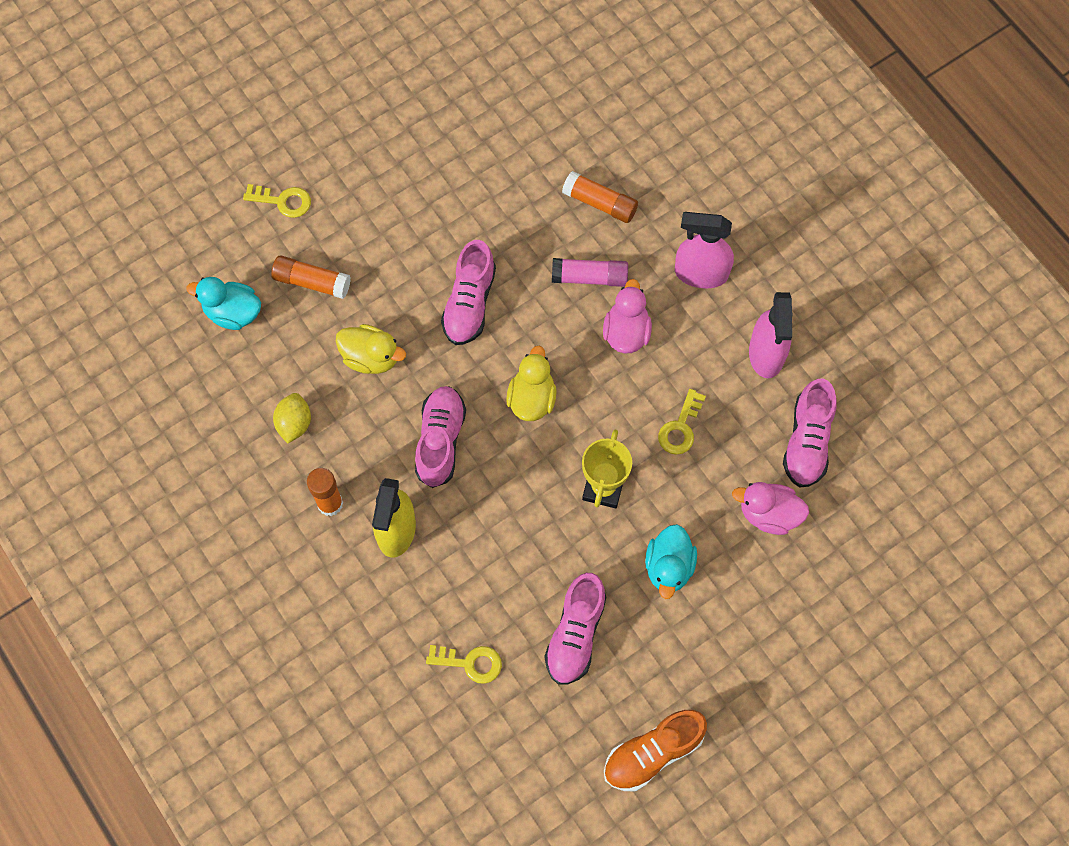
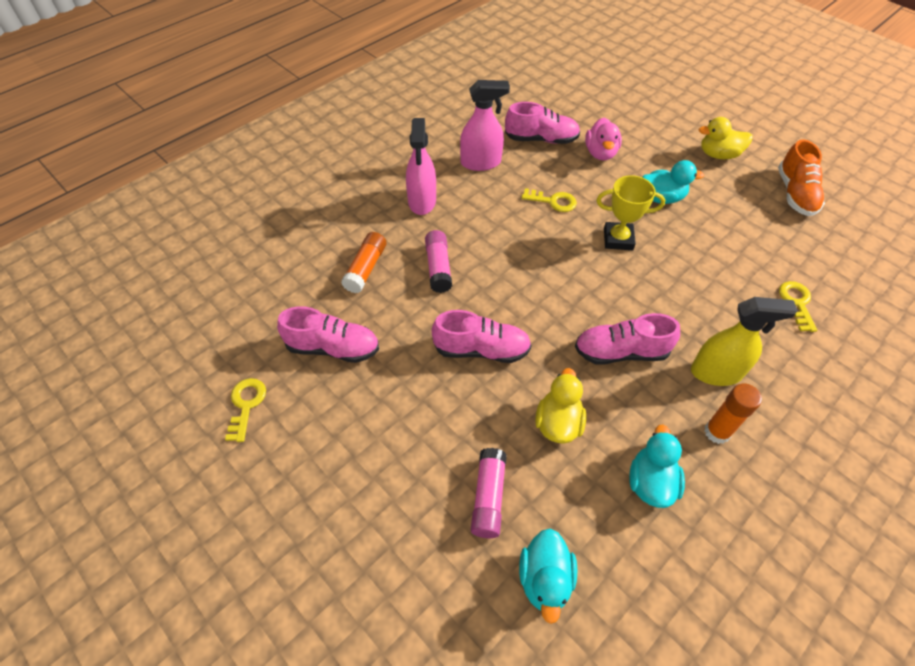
camera: 100 degrees left, 15 degrees down
yellow key [243,184,311,218] -> yellow key moved to [225,378,266,442]
orange glue stick [271,255,351,299] -> pink glue stick [471,448,507,538]
yellow lemon [273,393,311,444] -> turquoise duck [629,424,685,508]
yellow duck [506,346,557,421] -> yellow duck moved to [699,117,753,159]
pink shoe [544,573,606,685] -> pink shoe moved to [277,306,379,363]
pink duck [603,279,652,353] -> none
orange shoe [604,710,707,791] -> orange shoe turned 45 degrees clockwise [778,139,825,216]

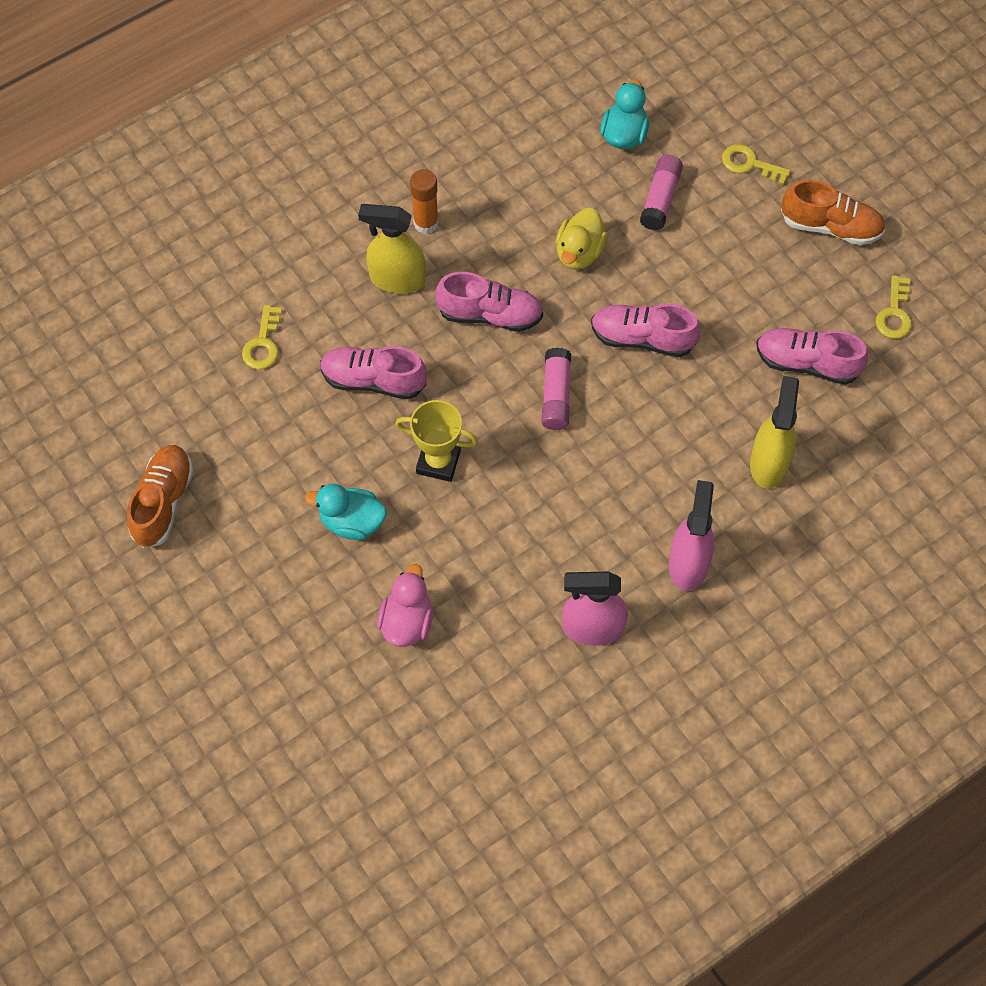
camera: 170 degrees left, 10 degrees up
orange glue stick [341,232,386,293] -> yellow spray bottle [750,376,799,489]
pink glue stick [425,230,452,293] -> pink glue stick moved to [542,348,571,430]
pink shoe [505,102,580,144] -> pink shoe moved to [320,346,427,399]
yellow key [522,188,577,212] -> yellow key moved to [722,144,790,185]
turquoise duck [629,424,685,508] -> none
yellow duck [699,117,753,159] -> none
none -> orange shoe [781,180,885,245]

